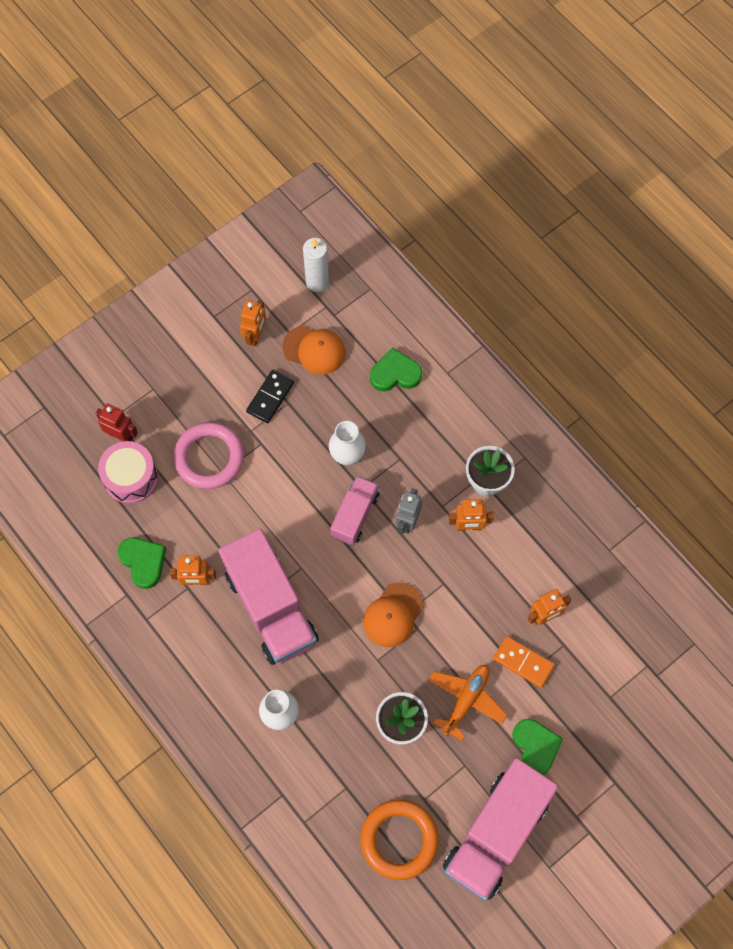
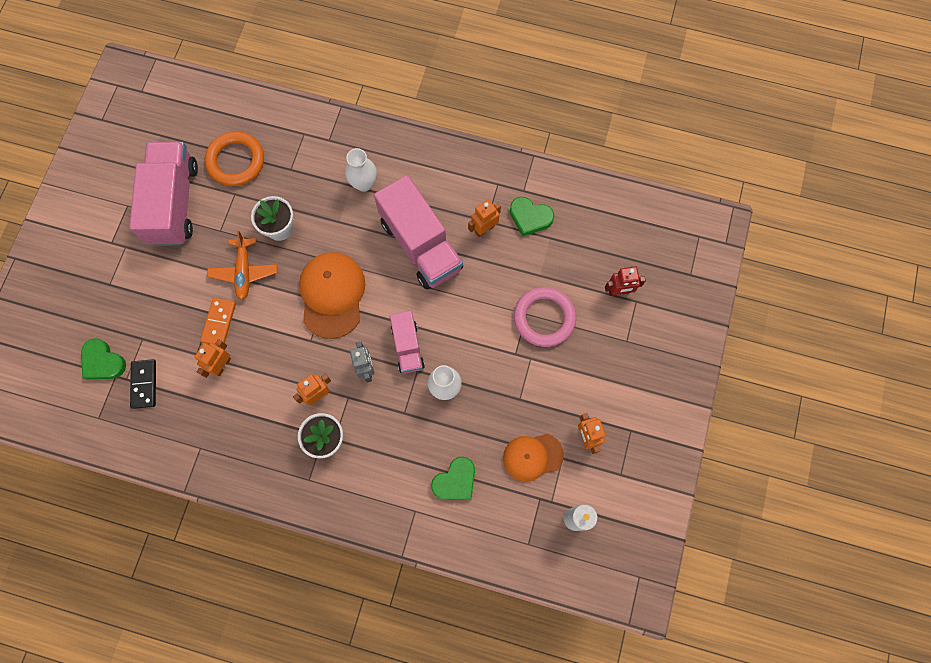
camera: 145 degrees right, 5 degrees up
pink drum [98,441,158,504] -> none
pink truck [218,528,319,665] -> pink truck turned 150 degrees counterclockwise [374,175,463,290]
black domino [246,370,294,423] -> black domino moved to [130,359,156,409]
orange cap [363,582,423,647] -> orange cap [299,252,366,339], size x1.54
orange domino [493,636,555,688] -> orange domino turned 75 degrees counterclockwise [200,298,236,345]
green heart [512,719,563,775] -> green heart moved to [81,338,126,379]

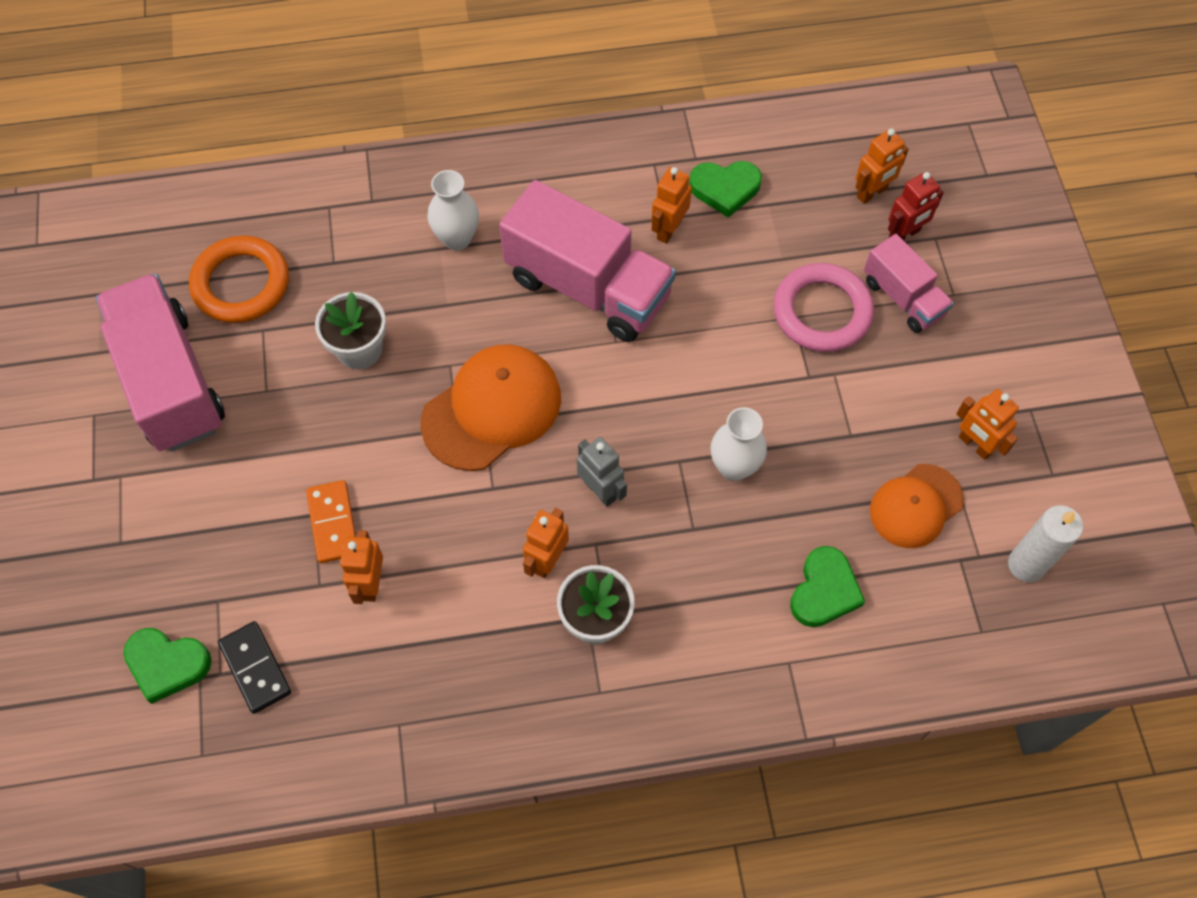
camera: 25 degrees left, 10 degrees down
orange plane [207,231,277,300] -> none
orange cap [299,252,366,339] -> orange cap turned 75 degrees clockwise [421,344,561,471]
pink truck [390,311,425,374] -> pink truck moved to [864,234,954,333]
none -> orange robot [856,129,909,204]

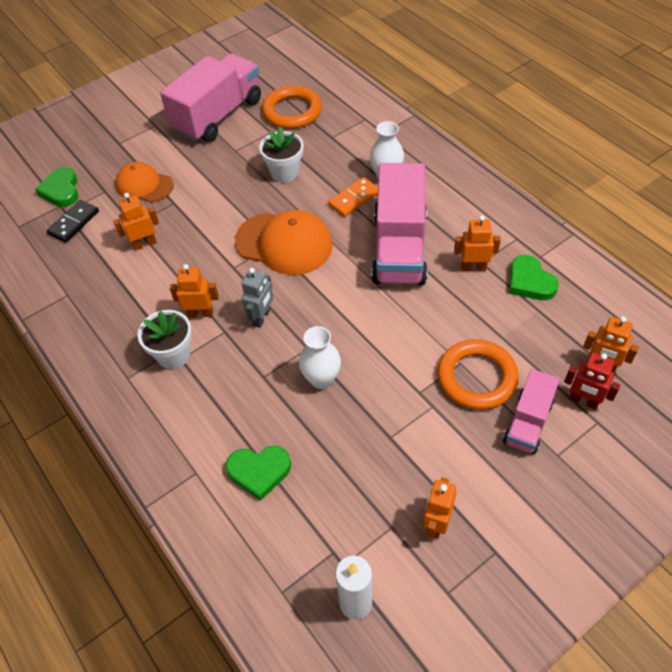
camera: 65 degrees right, 10 degrees down
orange domino [306,480,356,563] -> orange domino moved to [328,177,378,217]
pink ring [773,263,874,352] -> orange ring [438,339,519,410]
orange cap [870,464,964,548] -> orange cap moved to [115,162,174,202]

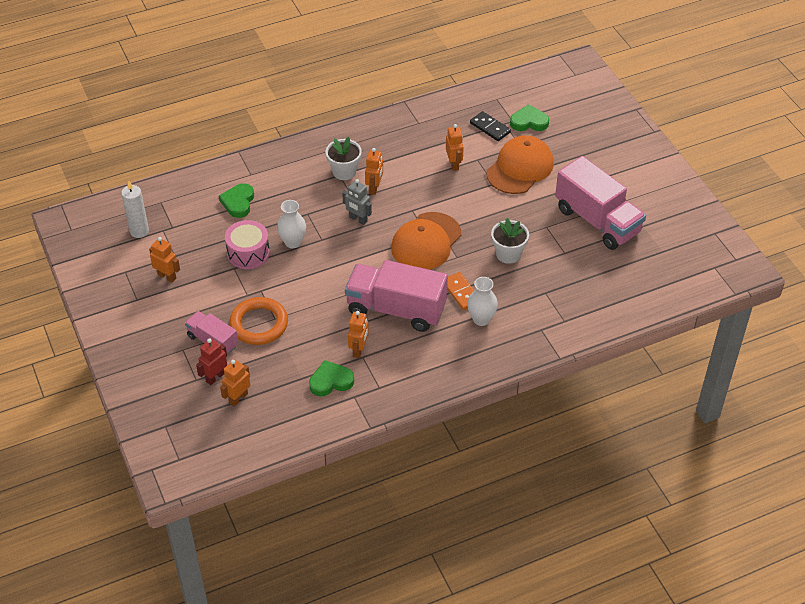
camera: 100 degrees right, 5 degrees down
orange cap [115,162,174,202] -> orange cap [486,135,554,194], size x1.54
orange ring [262,86,322,129] -> none
none -> pink drum [225,220,270,269]

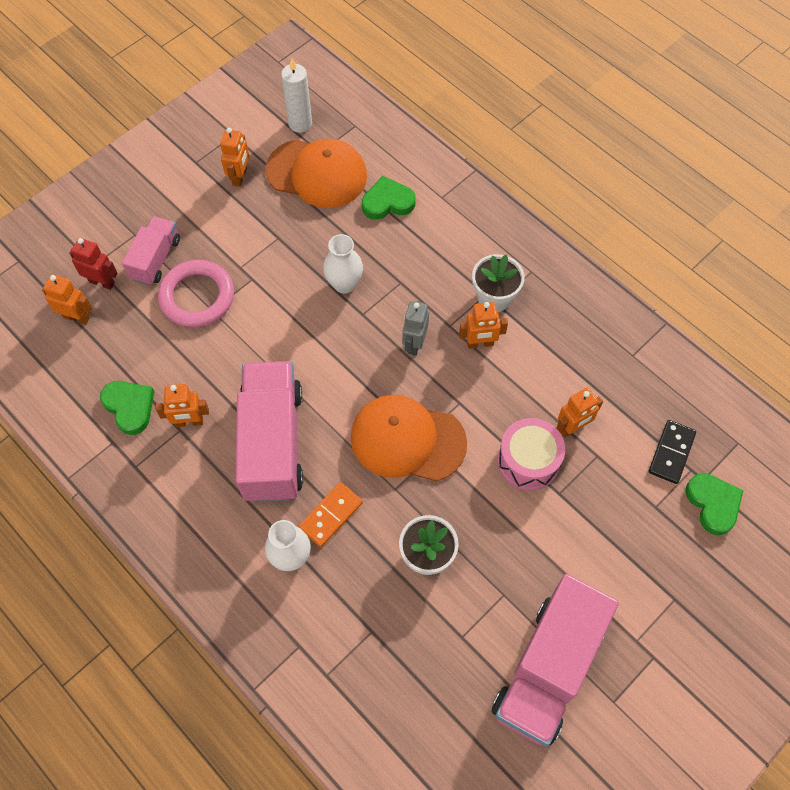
camera: 70 degrees right, 15 degrees up
pink drum [225,220,270,269] -> pink drum moved to [497,418,565,491]
orange ring [229,297,288,345] -> pink ring [158,260,234,327]
orange cap [486,135,554,194] -> orange cap moved to [266,139,367,208]

